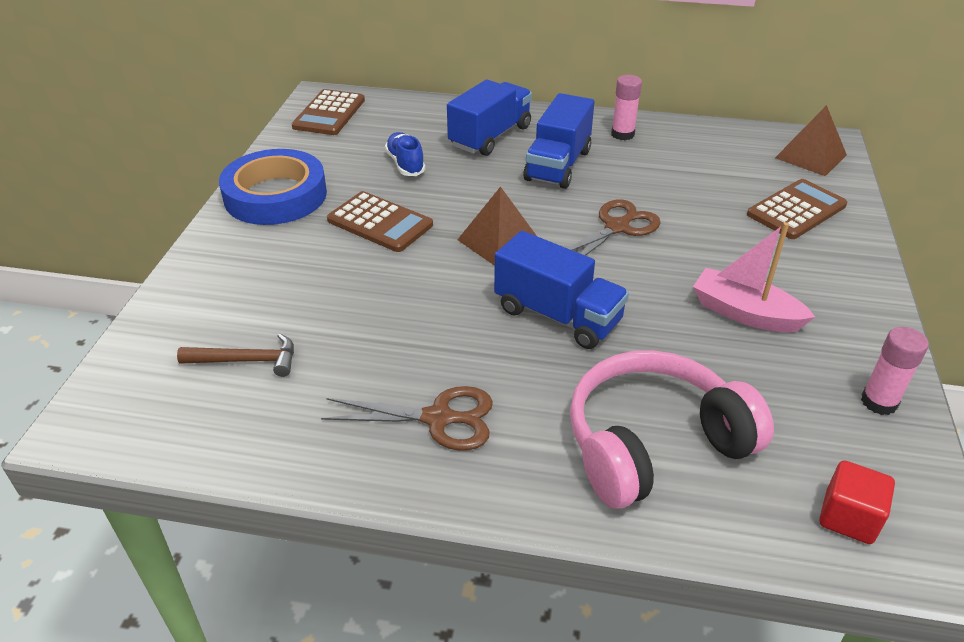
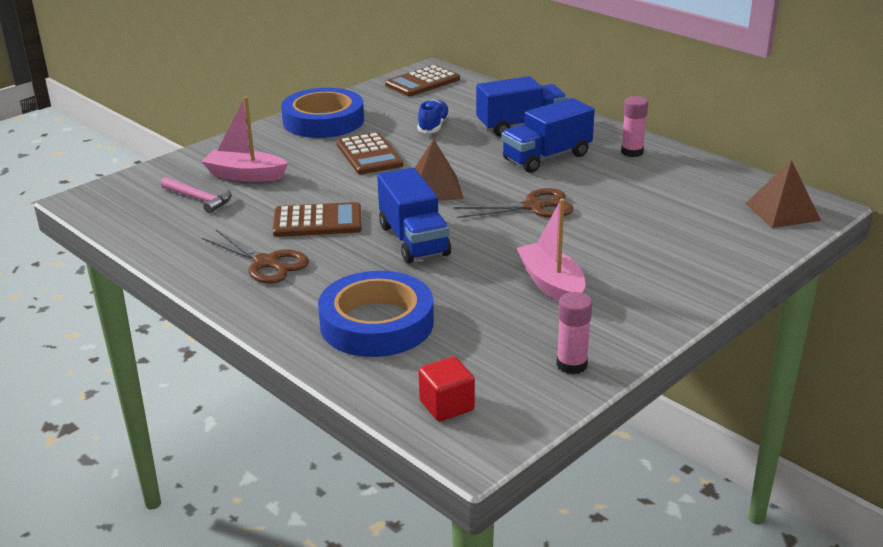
camera: 35 degrees right, 10 degrees down
brown hammer [177,333,294,377] -> pink hammer [161,177,232,213]
pink headphones [570,350,774,509] -> blue tape [318,271,434,357]
brown calculator [747,179,847,239] -> brown calculator moved to [273,202,362,237]
none -> pink boat [202,97,288,182]

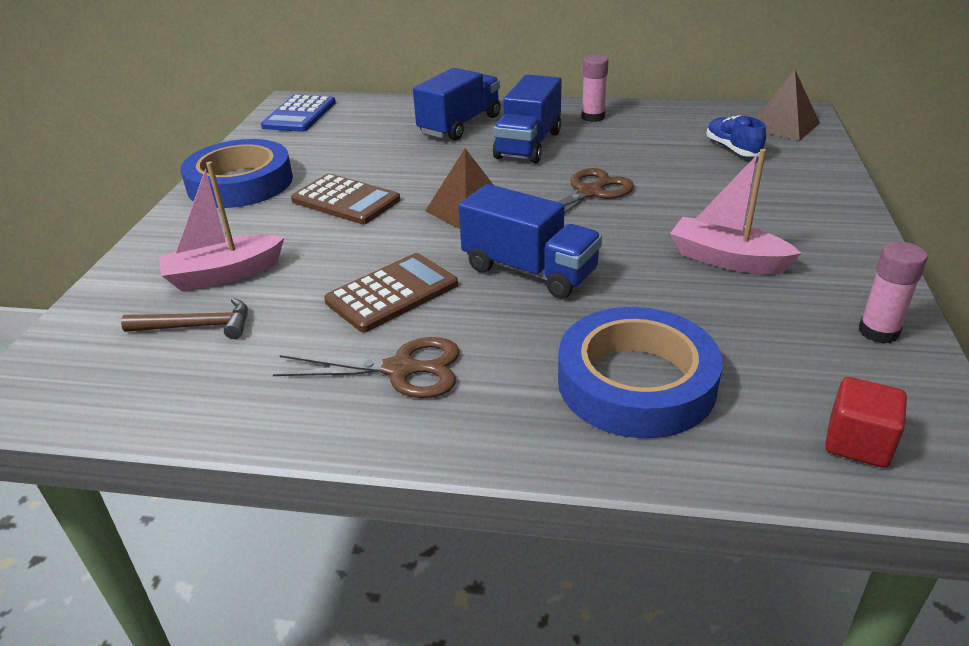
camera: 35 degrees left, 5 degrees up
pink hammer [161,177,232,213] -> brown hammer [121,298,248,339]
brown calculator [385,65,460,96] -> blue calculator [261,94,336,132]
blue shoe [417,100,450,133] -> blue shoe moved to [707,115,766,157]

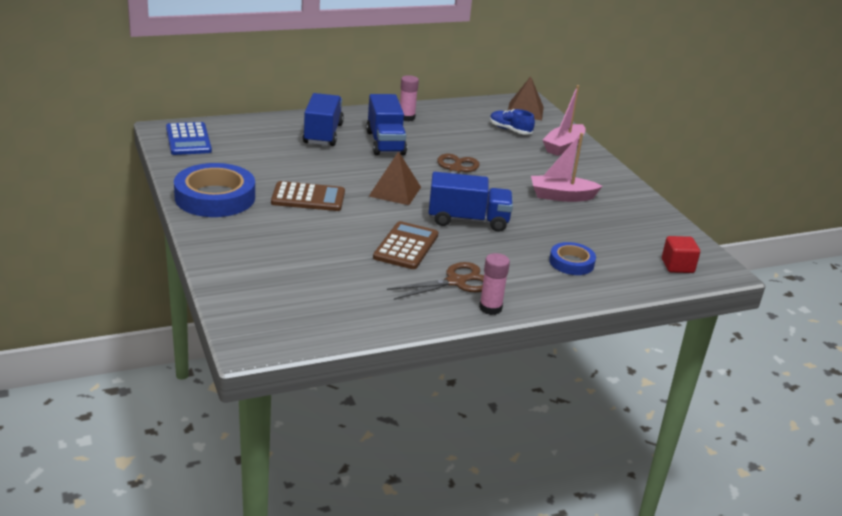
camera: 35 degrees left, 5 degrees down
brown hammer [121,298,248,339] -> none
pink boat [159,162,284,291] -> pink boat moved to [543,85,586,156]
blue tape [558,307,723,438] -> blue tape [549,242,596,275], size x0.54
pink glue stick [859,242,928,344] -> pink glue stick moved to [479,253,510,315]

